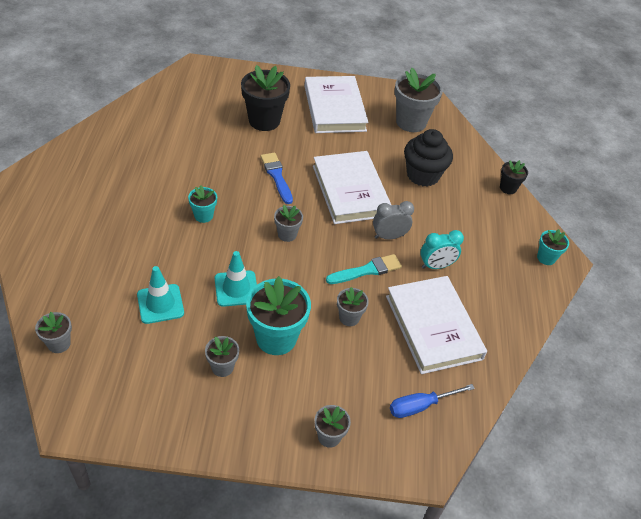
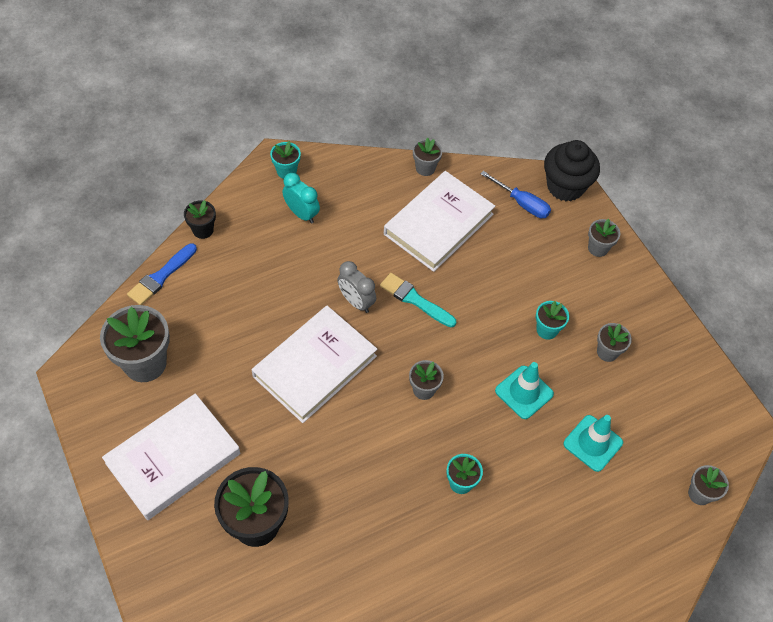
camera: 120 degrees left, 10 degrees up
turquoise flower pot [246,276,311,355] -> turquoise flower pot [536,301,569,340], size x0.52
blue brush [261,152,293,204] -> blue brush moved to [127,243,197,305]
grey flower pot [337,287,369,326] -> grey flower pot moved to [413,138,443,176]
black cupcake [404,129,453,186] -> black cupcake moved to [544,140,600,201]
turquoise clock [420,230,464,269] -> turquoise clock moved to [282,173,320,224]

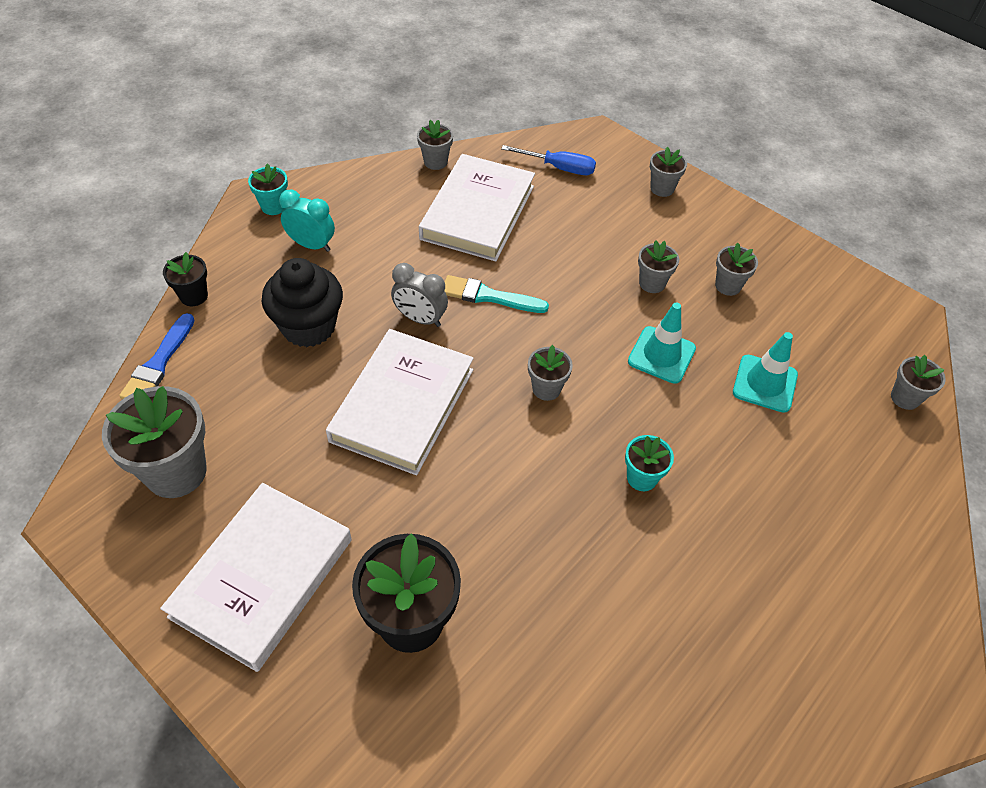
camera: 20 degrees left, 5 degrees down
turquoise flower pot [536,301,569,340] -> grey flower pot [638,240,679,293]
black cupcake [544,140,600,201] -> black cupcake moved to [261,258,343,347]

